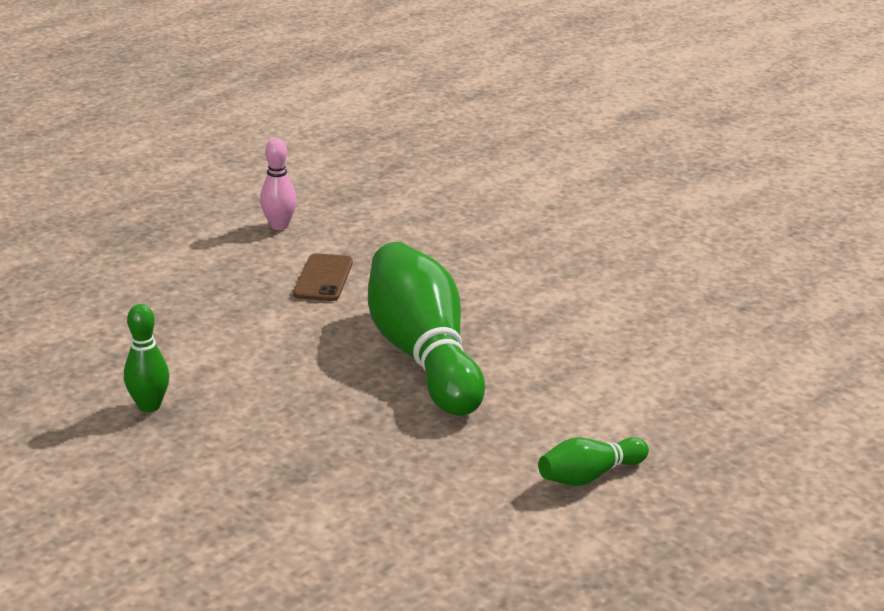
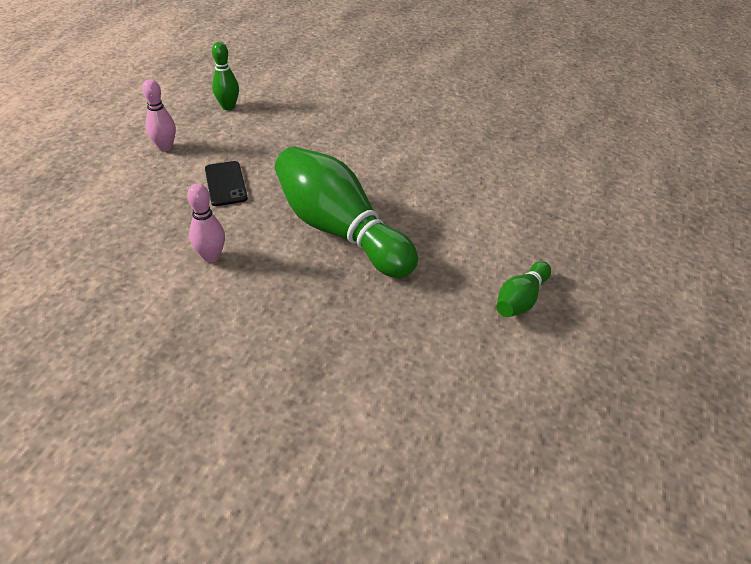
camera: 25 degrees left, 15 degrees up
green bowling pin [124,304,169,412] -> green bowling pin moved to [212,42,239,110]
brown phone [293,253,353,301] -> black phone [205,161,248,206]
none -> pink bowling pin [187,183,225,263]

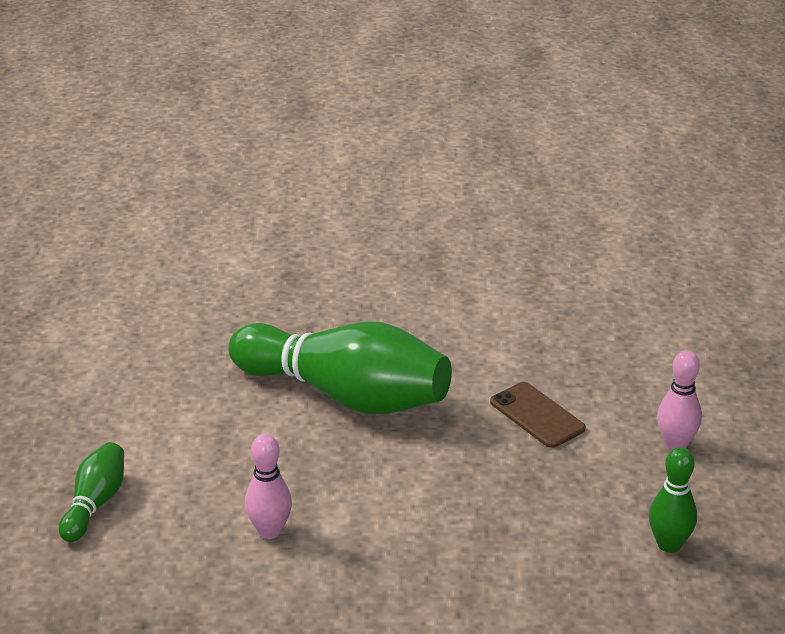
camera: 160 degrees right, 10 degrees down
pink bowling pin [187,183,225,263] -> pink bowling pin moved to [245,434,292,539]
black phone [205,161,248,206] -> brown phone [490,382,586,448]
green bowling pin [496,261,551,317] -> green bowling pin moved to [59,442,124,542]

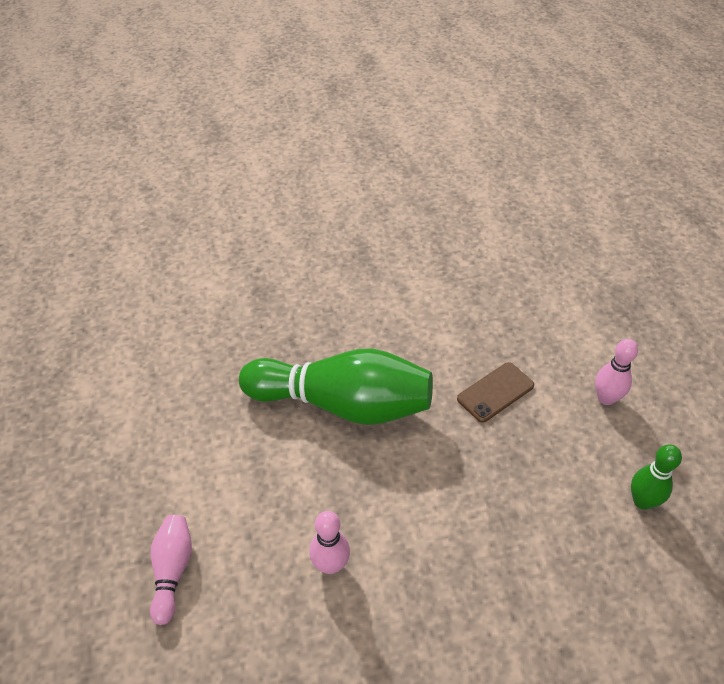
camera: 15 degrees left, 15 degrees up
green bowling pin [59,442,124,542] -> pink bowling pin [150,515,192,625]
brown phone [490,382,586,448] -> brown phone turned 75 degrees counterclockwise [457,362,534,423]

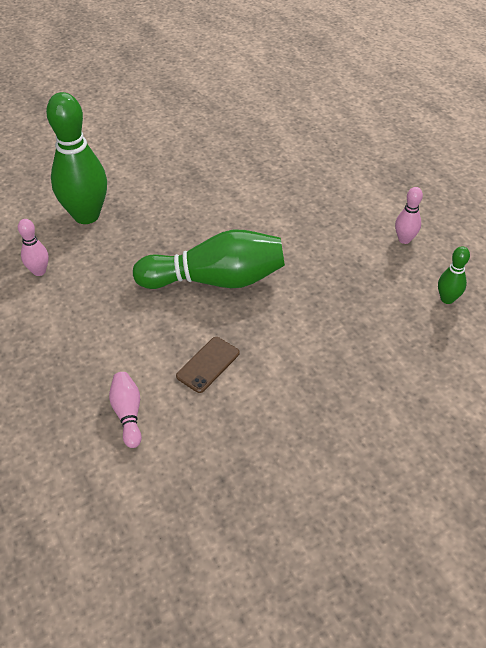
camera: 15 degrees left, 0 degrees up
pink bowling pin [309,511,350,574] -> pink bowling pin moved to [18,219,49,276]
brown phone [457,362,534,423] -> brown phone moved to [176,337,240,393]
none -> green bowling pin [46,92,107,224]

